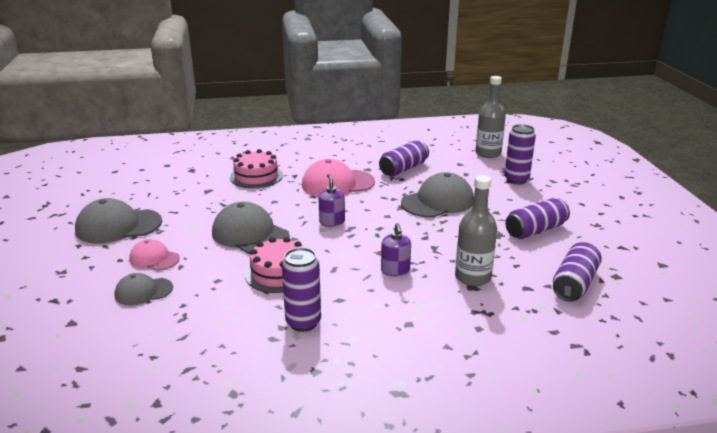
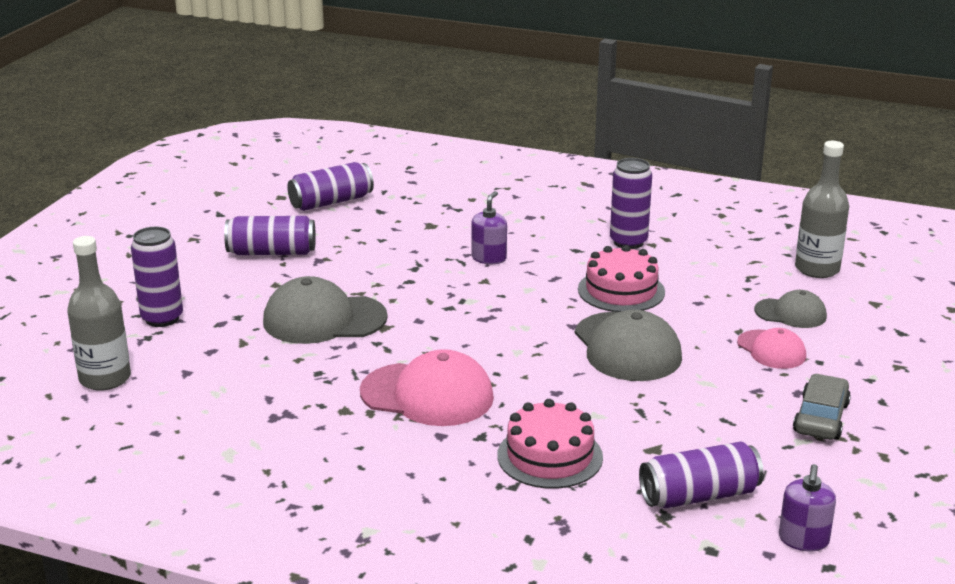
camera: 150 degrees left, 0 degrees up
grey cap [75,198,162,244] -> grey car [793,374,851,440]
purple soap dispenser [318,174,345,227] -> purple soap dispenser moved to [779,464,836,551]
purple can [379,141,429,177] -> purple can moved to [639,442,764,508]
grey bottle [455,175,497,286] -> grey bottle moved to [795,141,849,278]

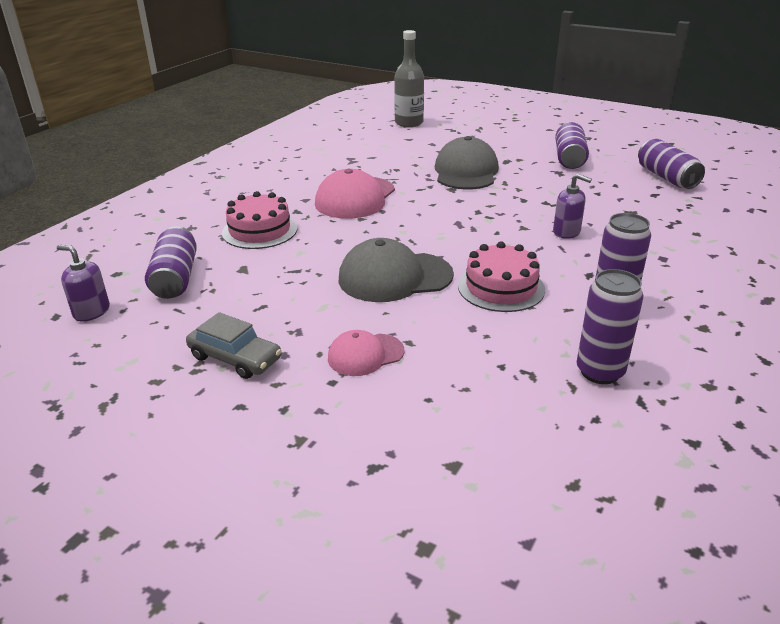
camera: 100 degrees right, 5 degrees up
purple can [131,227,183,327] -> purple can moved to [577,269,643,384]
grey cap [754,290,827,328] -> none
grey bottle [795,141,849,278] -> none

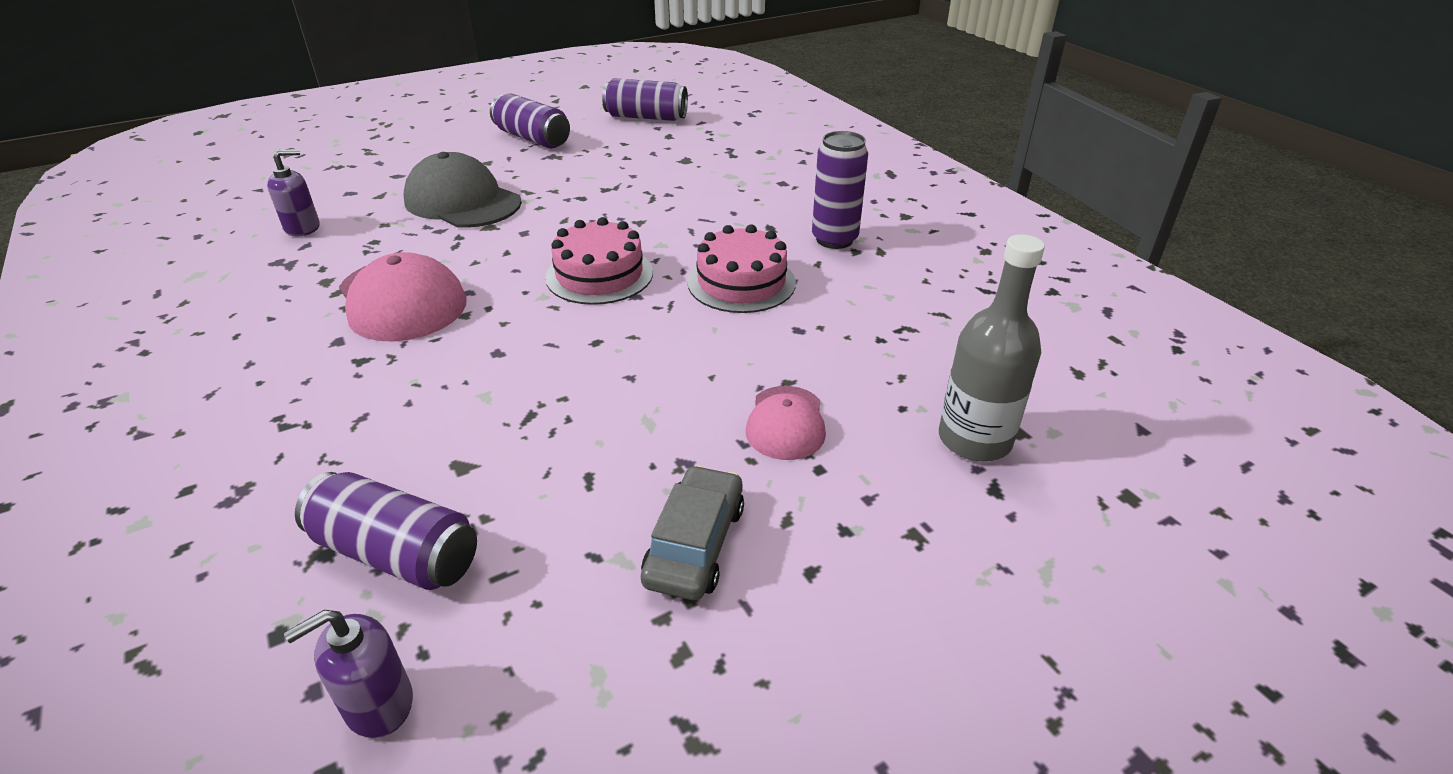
camera: 60 degrees left, 5 degrees up
grey car [186,312,282,379] -> grey car turned 45 degrees counterclockwise [641,465,744,600]
pink cake [222,191,298,249] -> pink cake moved to [545,217,653,305]
grey cap [339,238,454,302] -> none
grey bottle [394,30,424,127] -> grey bottle moved to [939,234,1045,461]
purple soap dispenser [553,174,592,239] -> purple soap dispenser moved to [267,149,320,236]
purple can [577,269,643,384] -> none

